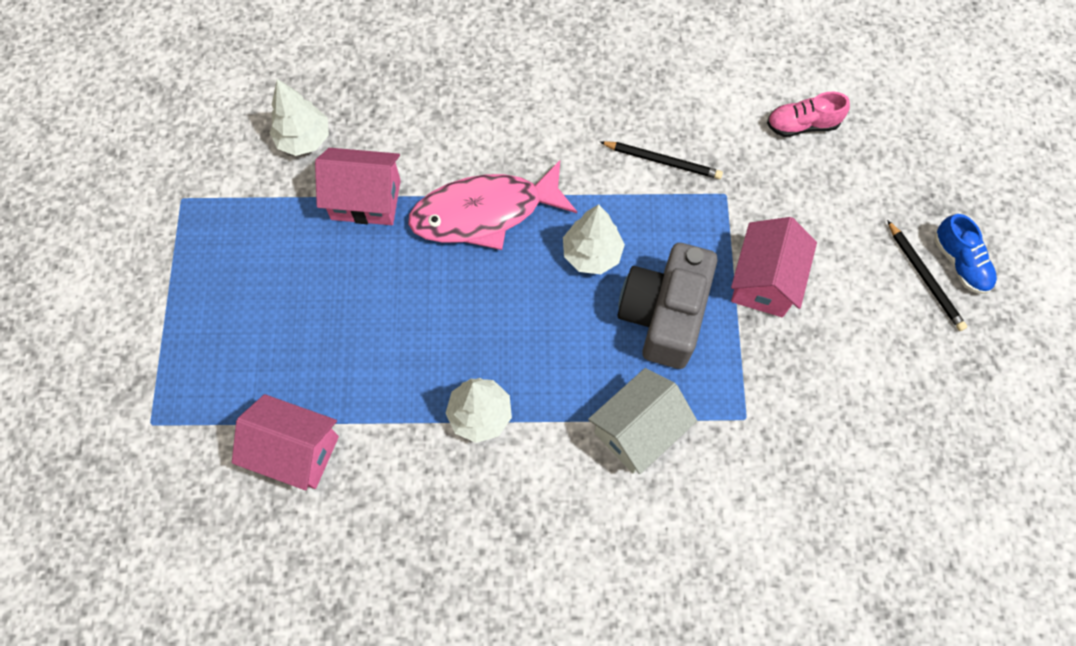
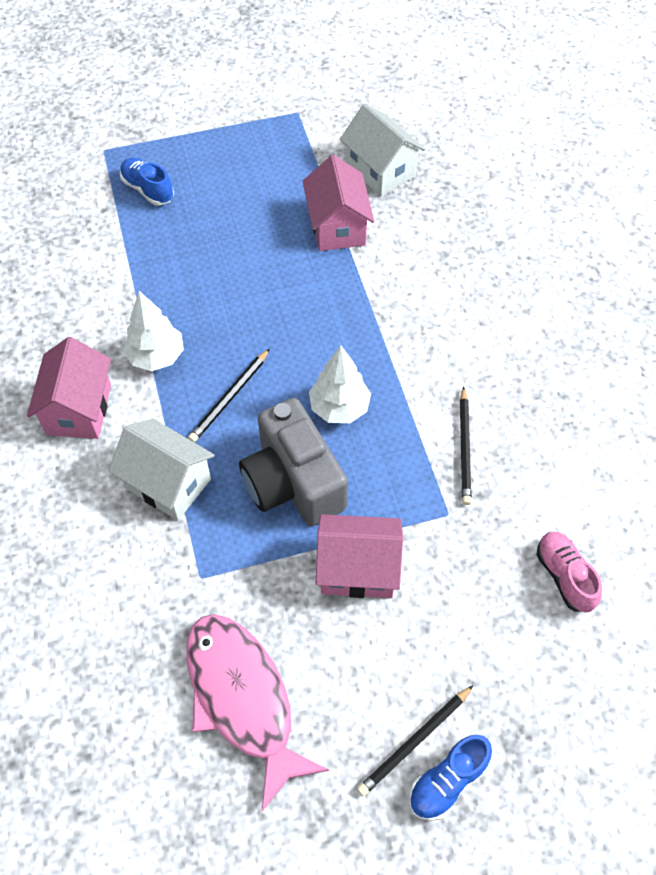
camera: 75 degrees right, 10 degrees down
pink house [232,394,339,490] -> pink house moved to [27,337,111,439]
white tree [270,79,329,156] -> white house [340,104,426,197]
pink fish [408,160,577,250] -> pink fish moved to [186,614,329,811]
grey camera [618,243,717,369] -> grey camera turned 120 degrees counterclockwise [239,398,348,526]
none -> blue shoe [120,158,174,205]
none -> black pencil [188,348,270,442]

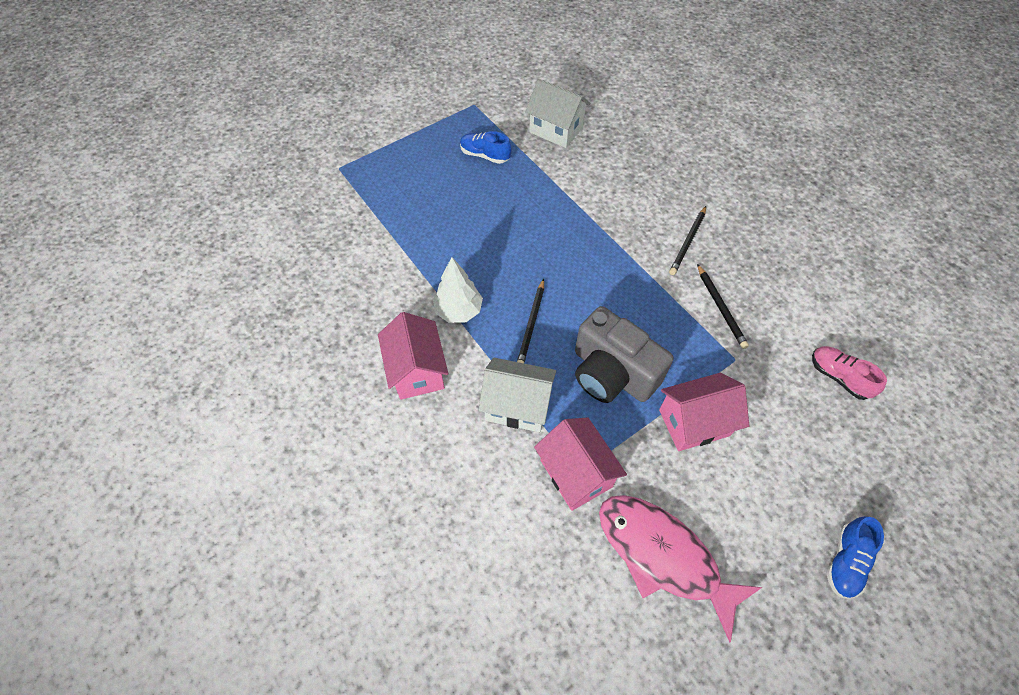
camera: 20 degrees left, 0 degrees up
blue shoe [120,158,174,205] -> blue shoe moved to [460,131,512,164]
pink house [303,155,374,251] -> pink house moved to [534,418,627,511]
white tree [309,345,371,423] -> none
black pencil [357,685,474,796] -> black pencil moved to [669,206,706,275]

